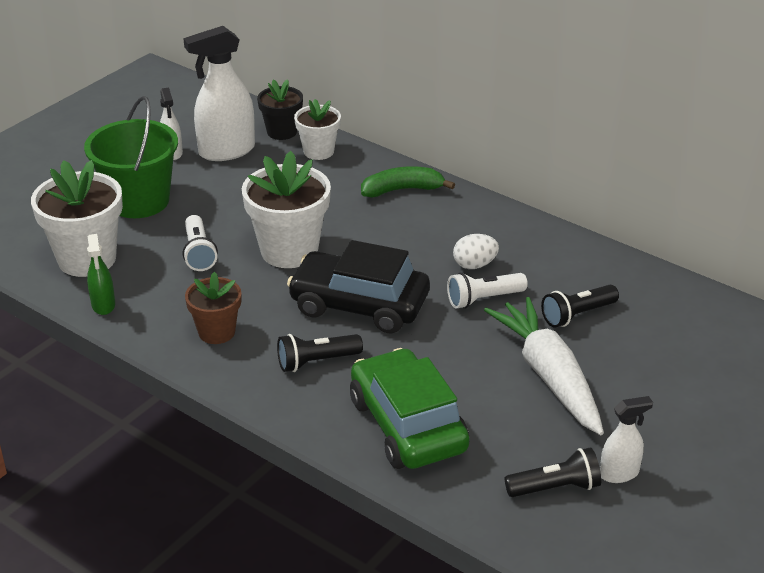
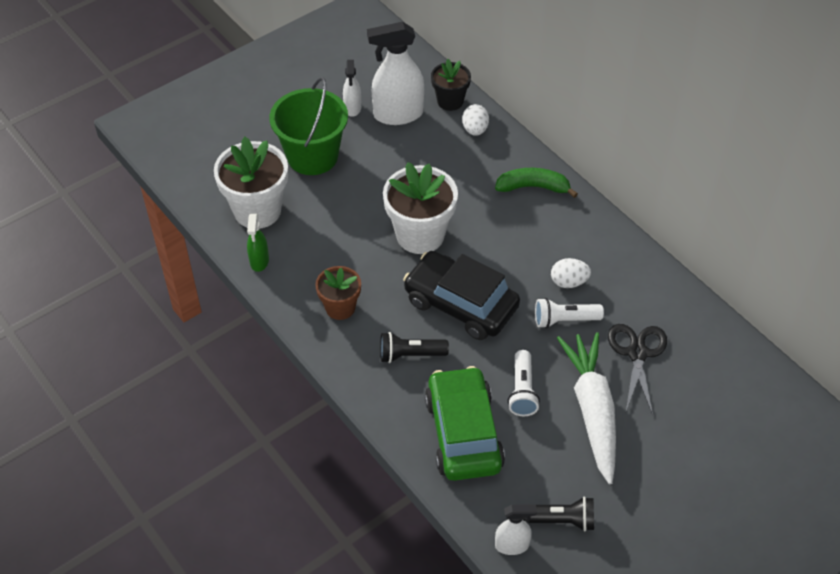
camera: 15 degrees right, 15 degrees up
white flashlight [183,215,218,271] -> white flashlight moved to [508,350,540,416]
white flower pot [294,99,341,160] -> white egg [462,104,489,136]
black flashlight [541,285,619,328] -> black scissors [608,324,667,415]
white spray bottle [600,396,653,483] -> white spray bottle moved to [495,505,537,555]

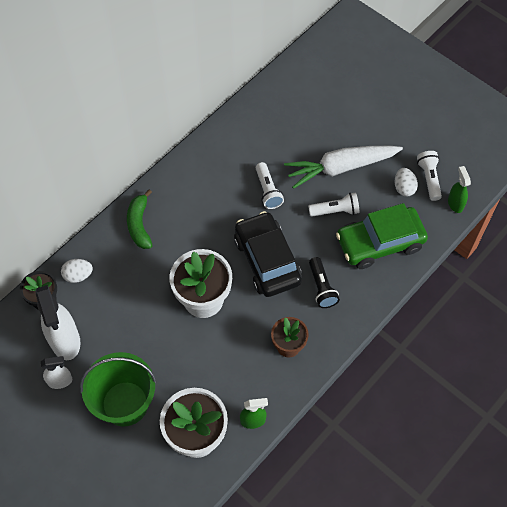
camera: 100 degrees left, 10 degrees up
black car [403,251,520,340] -> black car turned 135 degrees clockwise [234,211,302,297]
white spray bottle [495,505,537,555] -> green spray bottle [448,166,471,213]
black flashlight [523,497,594,531] -> white flashlight [417,151,442,201]
white egg [551,258,591,288] -> white egg moved to [395,168,418,196]
black scissors [608,324,667,415] -> none

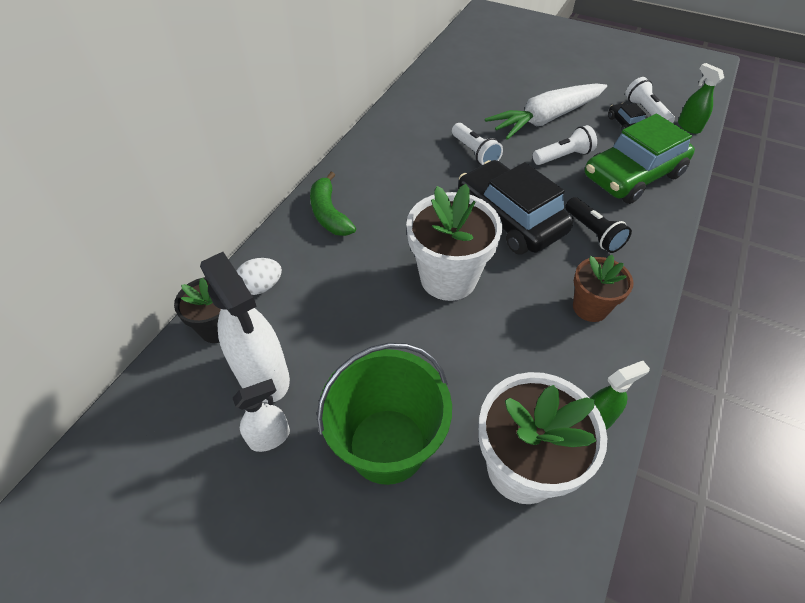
camera: 15 degrees left, 10 degrees down
white egg [395,168,418,196] -> black car [608,103,646,130]

